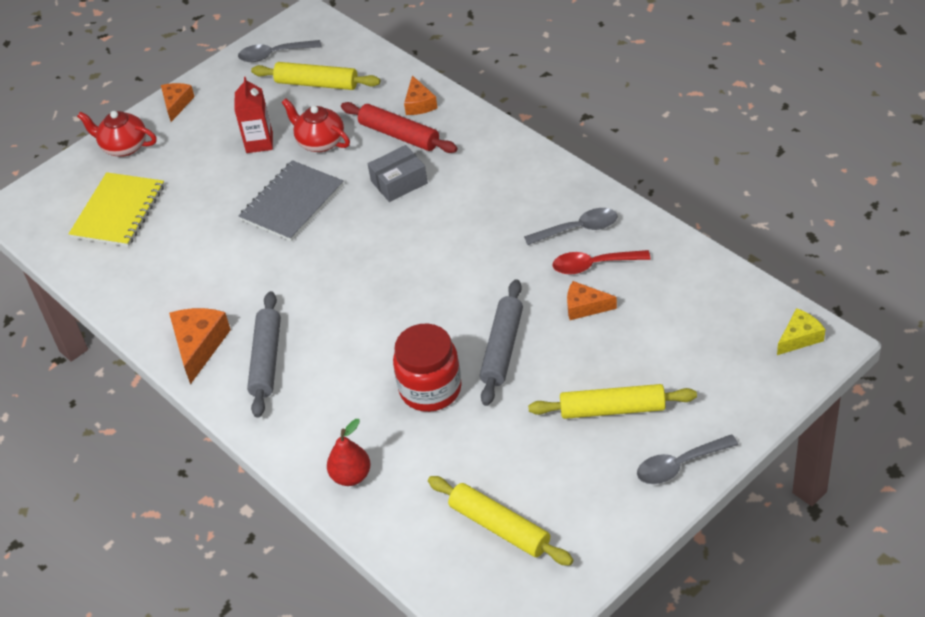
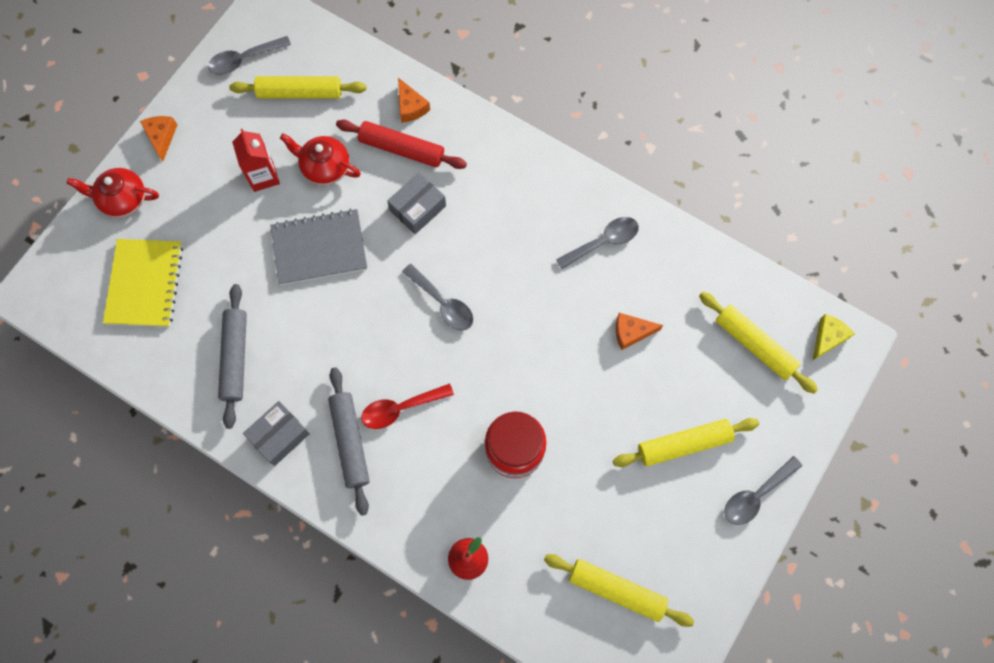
camera: 20 degrees left, 25 degrees up
orange cheese [169,308,231,384] -> grey box [243,401,310,466]
grey notebook [239,160,344,241] -> grey notebook turned 60 degrees clockwise [270,209,367,285]
grey rolling pin [480,279,523,406] -> grey rolling pin moved to [218,284,247,429]
red spoon [553,250,651,275] -> red spoon moved to [361,383,454,429]
none -> grey spoon [402,264,473,331]
none -> yellow rolling pin [699,292,818,394]

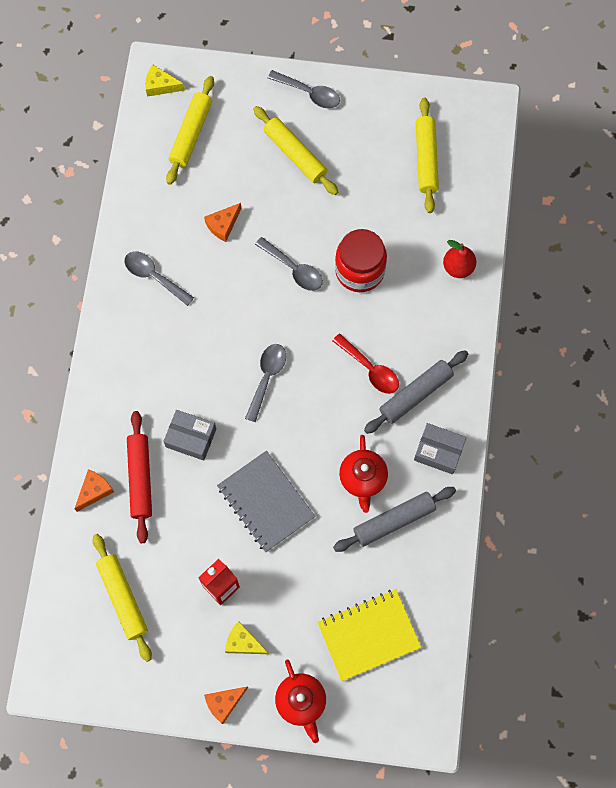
camera: 115 degrees left, 0 degrees up
grey spoon [208,36,291,75] -> grey spoon moved to [255,237,323,291]
red teapot [280,134,361,185] -> red teapot moved to [339,435,388,513]
orange cheese [616,313,663,350] -> orange cheese turned 75 degrees clockwise [204,203,241,242]
none -> yellow cheese [225,621,269,654]

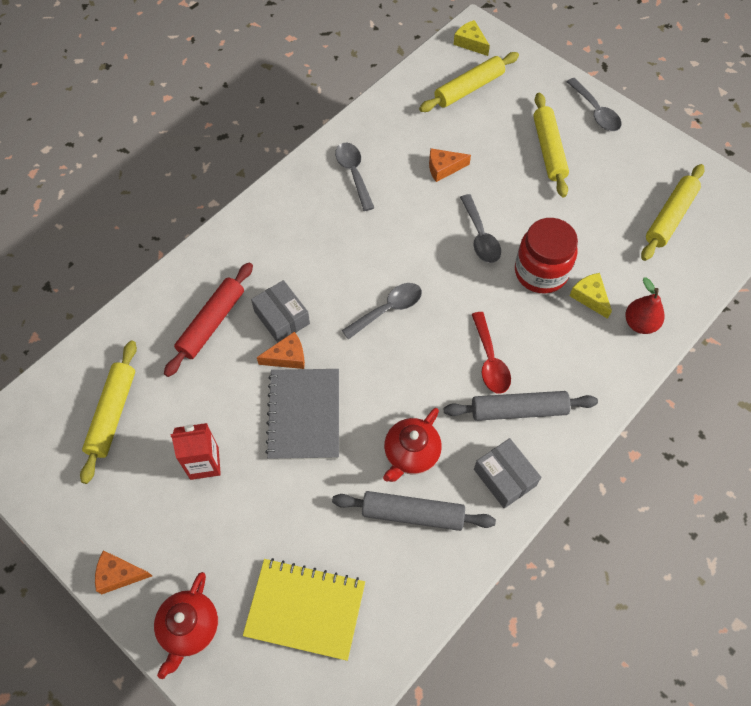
camera: 35 degrees right, 10 degrees down
orange cheese [74,469,114,512] -> orange cheese moved to [257,332,305,369]
yellow cheese [225,621,269,654] -> yellow cheese moved to [569,273,612,319]

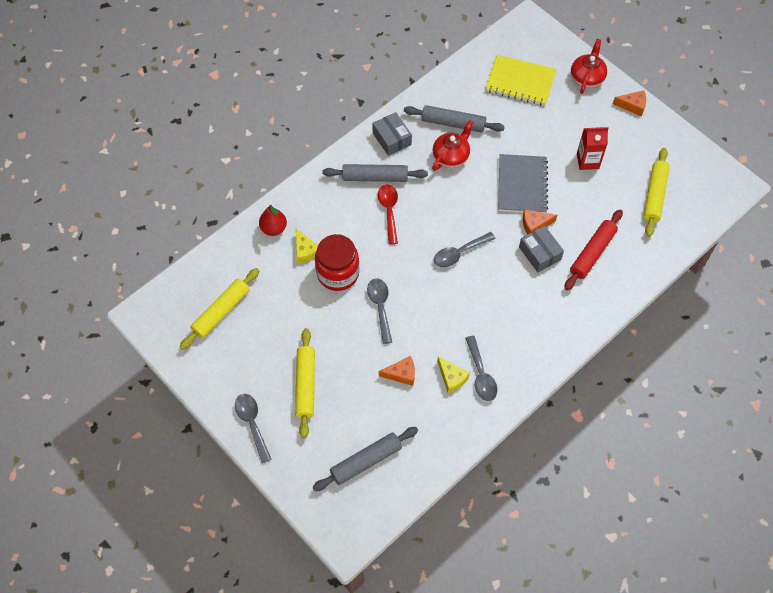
camera: 175 degrees left, 0 degrees up
yellow rolling pin [419,52,519,112] -> grey rolling pin [313,427,418,491]
yellow cheese [453,20,490,56] -> yellow cheese moved to [437,356,470,393]

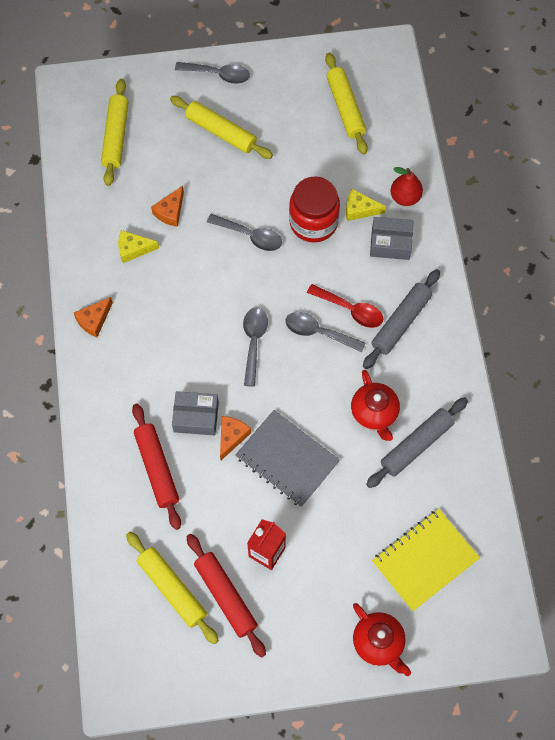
camera: 125 degrees right, 5 degrees up
grey rolling pin [313,427,418,491] -> yellow rolling pin [101,79,129,186]
grey box [372,112,412,156] -> grey box moved to [370,217,413,260]
grey spoon [465,336,497,401] -> grey spoon moved to [285,312,365,352]
orange cheese [613,90,646,116] -> orange cheese moved to [74,297,113,337]
none -> red rolling pin [187,534,266,657]

